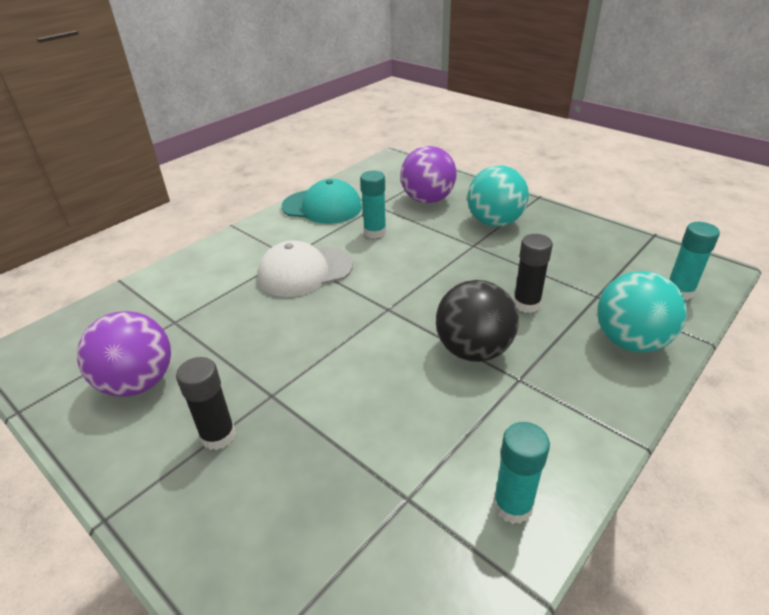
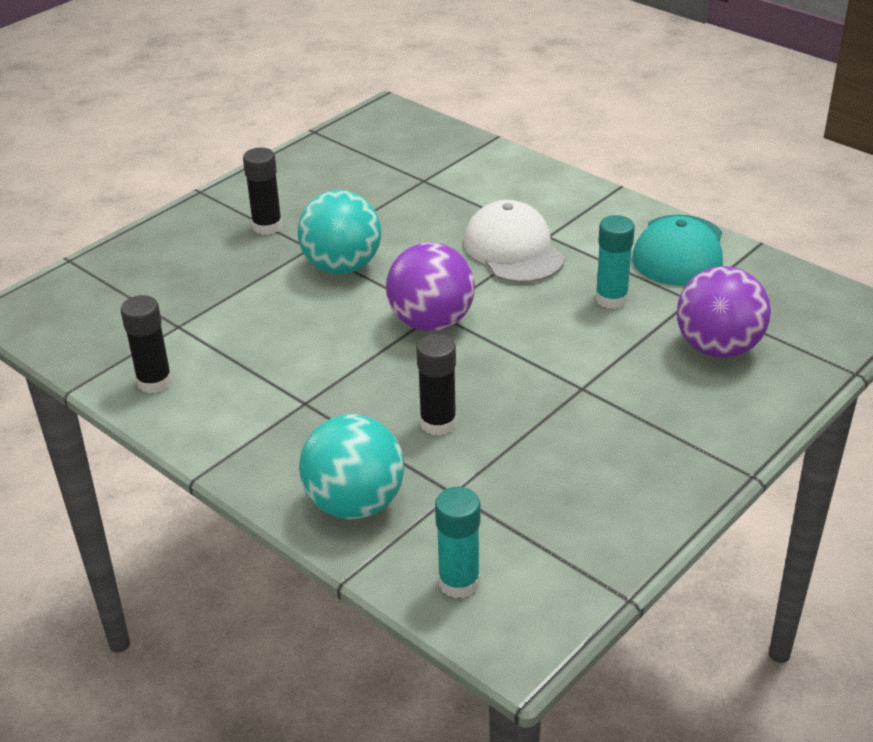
camera: 90 degrees right, 0 degrees up
purple ball [77,311,171,397] -> purple ball moved to [386,242,475,331]
black ball [436,280,519,362] -> none
turquoise ball [467,165,529,227] -> turquoise ball moved to [298,190,381,274]
turquoise glue stick [493,422,550,524] -> black glue stick [121,295,172,393]

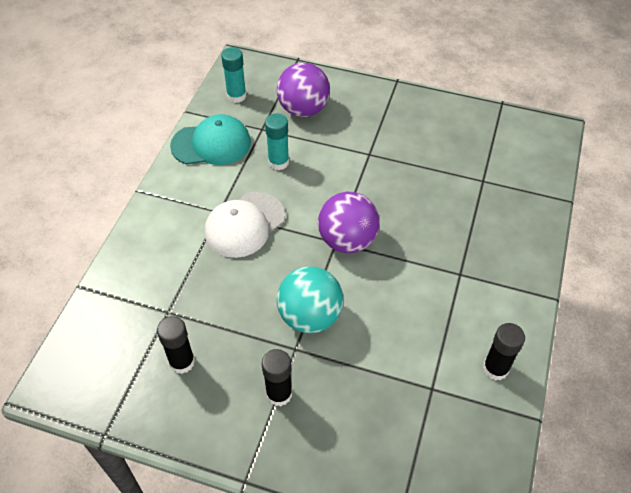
camera: 115 degrees left, 15 degrees up
turquoise ball [299,414,404,519] -> none
black glue stick [416,334,457,436] -> black glue stick moved to [157,316,195,374]
turquoise glue stick [435,487,480,598] -> turquoise glue stick moved to [221,47,246,103]

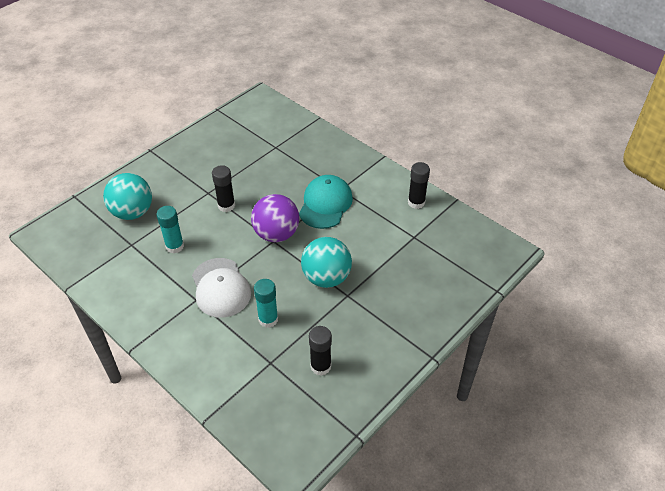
camera: 65 degrees left, 5 degrees down
turquoise cap [170,114,251,165] -> turquoise cap moved to [299,175,353,229]
turquoise glue stick [221,47,246,103] -> turquoise glue stick moved to [254,279,278,328]
black glue stick [262,349,292,406] -> black glue stick moved to [212,165,235,212]
purple ball [277,63,330,117] -> turquoise ball [103,173,152,220]

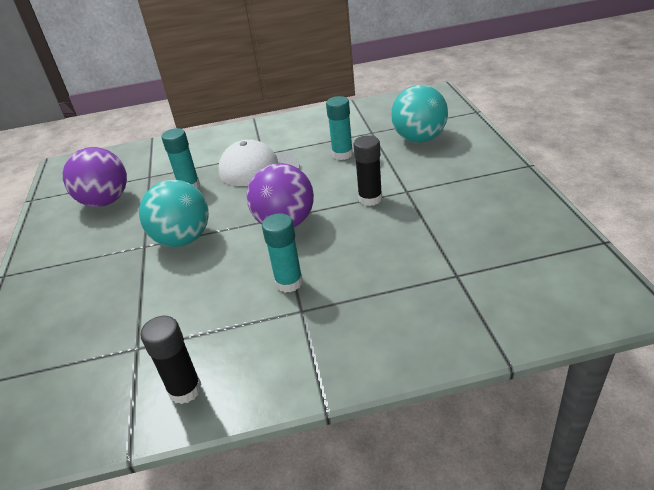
camera: 130 degrees right, 10 degrees down
turquoise cap [299,175,353,229] -> turquoise glue stick [262,213,303,293]
black glue stick [309,326,332,376] -> purple ball [63,147,127,207]

